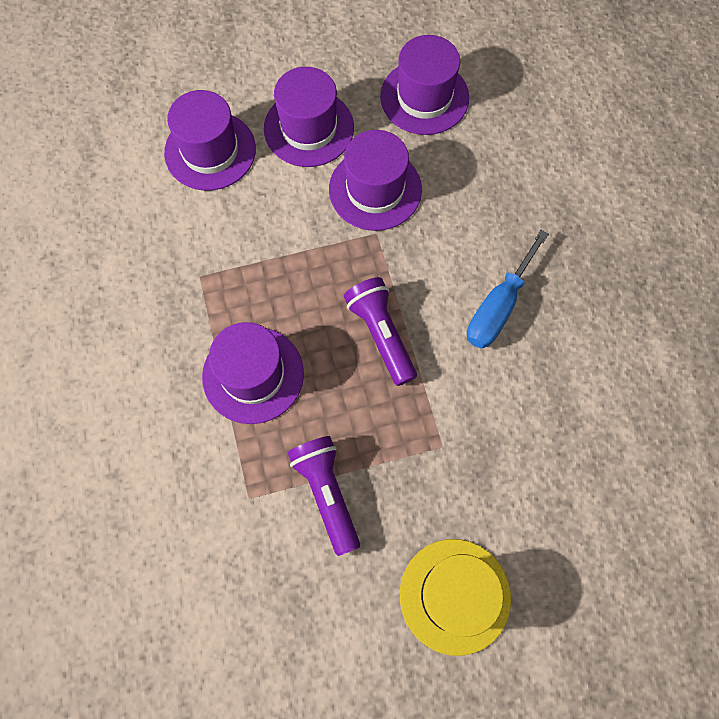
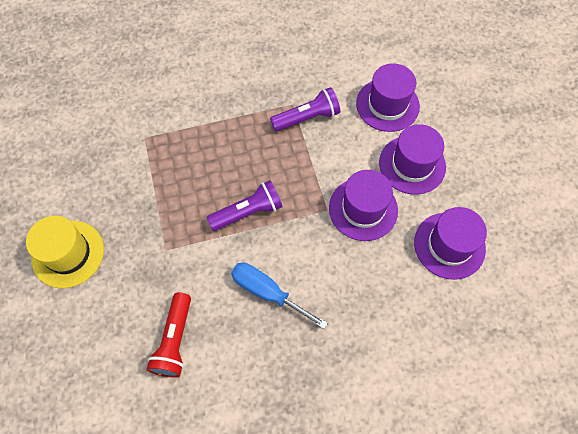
camera: 90 degrees right, 5 degrees down
purple hat [202,322,304,424] -> none
purple flashlight [288,436,360,556] -> purple flashlight moved to [270,87,340,131]
none -> red flashlight [146,292,191,377]

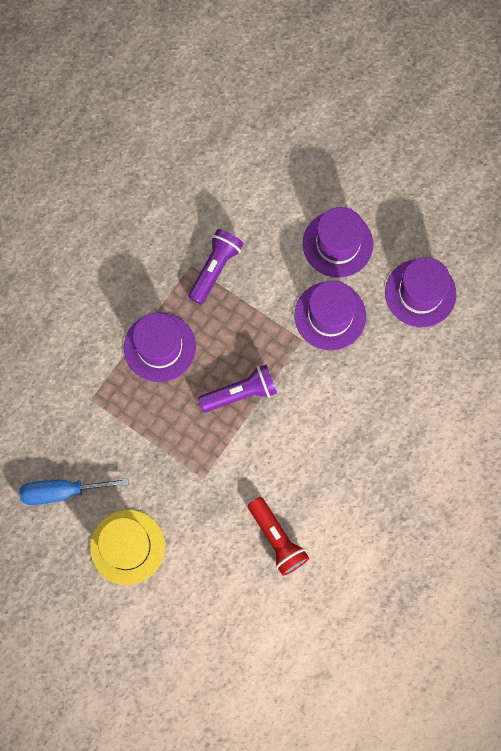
camera: 40 degrees left, 10 degrees up
purple flashlight [207,180,282,231] -> purple flashlight turned 45 degrees clockwise [198,364,277,413]
blue screwdriver [231,262,328,329] -> blue screwdriver moved to [19,478,129,505]
purple hat [356,63,420,132] -> purple hat moved to [124,312,196,382]

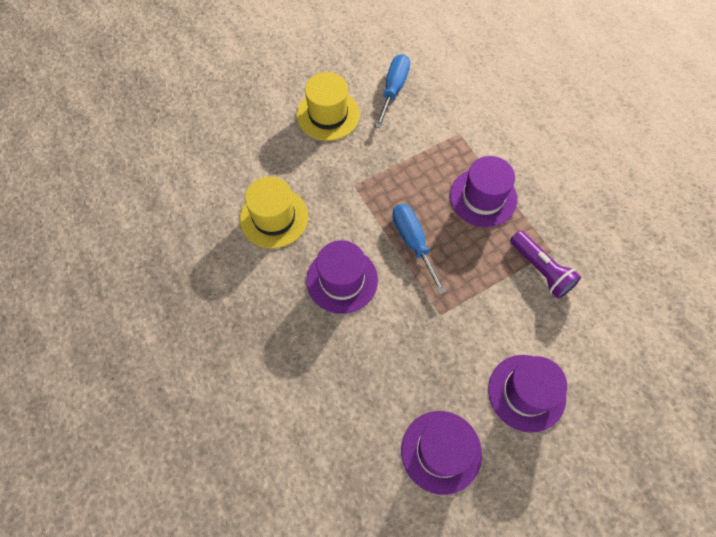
camera: 115 degrees right, 10 degrees down
purple flashlight [198,364,277,413] -> blue screwdriver [392,204,447,295]
red flashlight [248,497,309,576] -> yellow hat [240,177,308,248]
purple hat [295,280,366,350] -> purple hat moved to [306,240,378,314]

